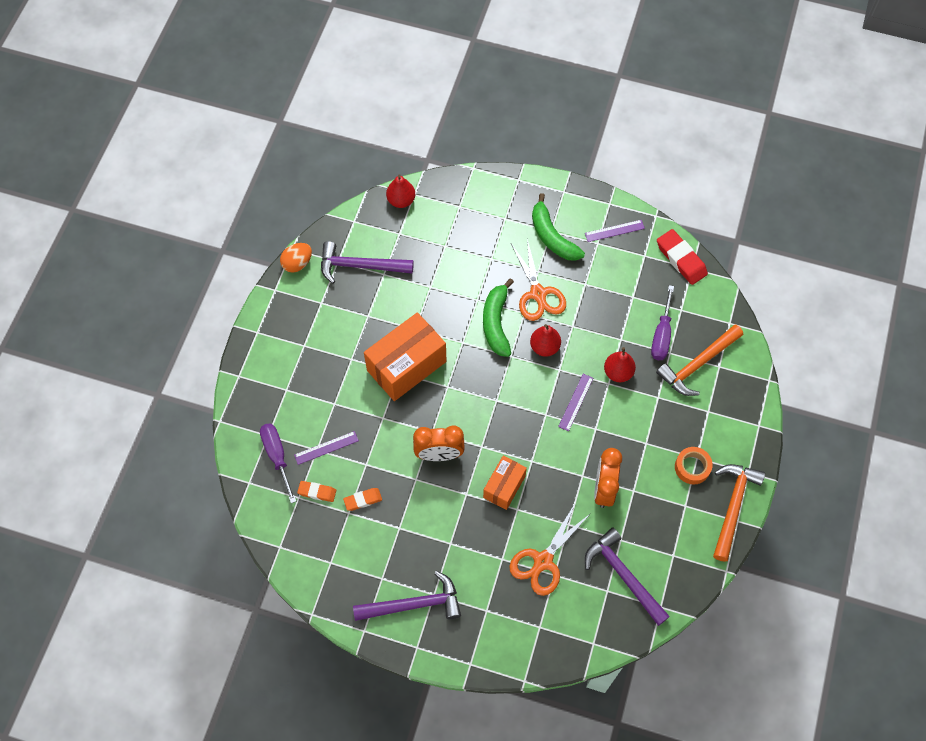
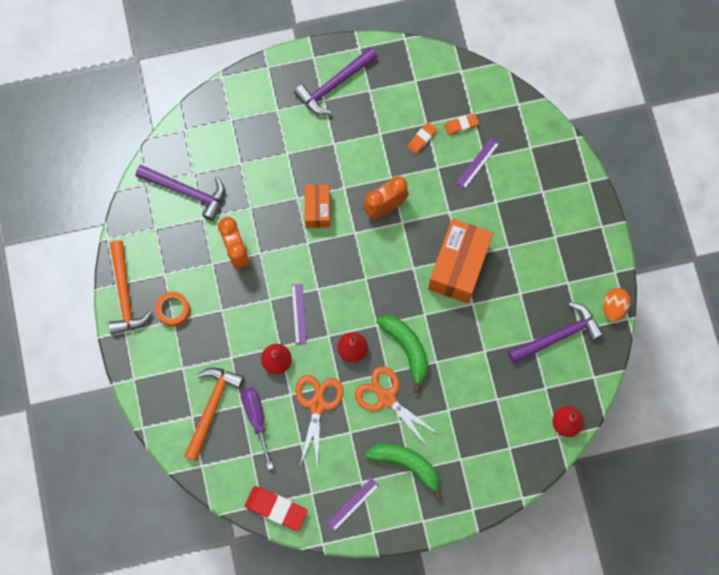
camera: 150 degrees right, 10 degrees up
purple screwdriver [260,423,296,503] -> none
orange scissors [509,502,591,596] -> orange scissors moved to [295,375,343,470]

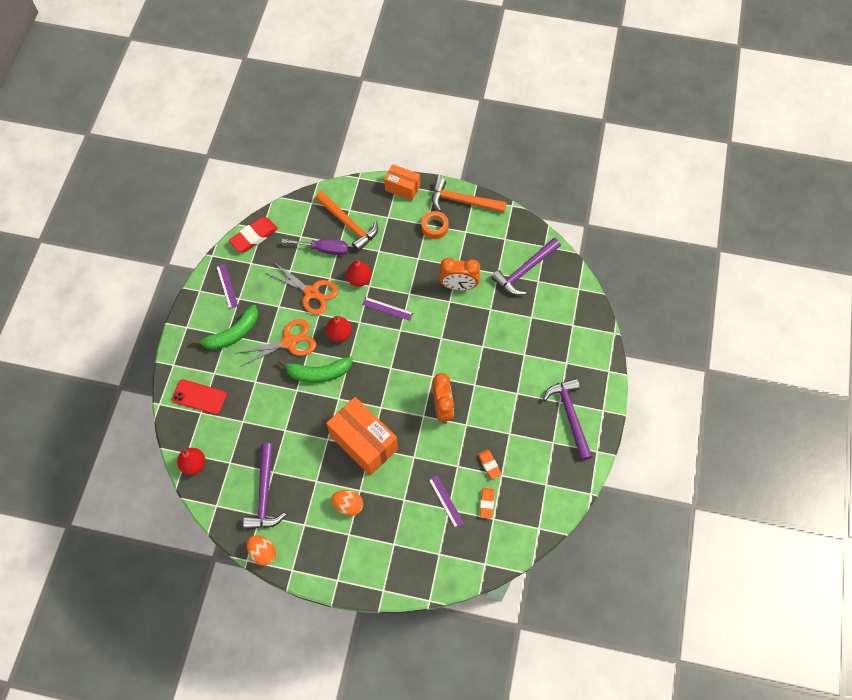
camera: 115 degrees right, 10 degrees down
orange box [304,184,330,228] -> orange box moved to [384,164,420,200]
none -> red phone [172,379,227,415]
none -> orange egg [332,490,363,516]

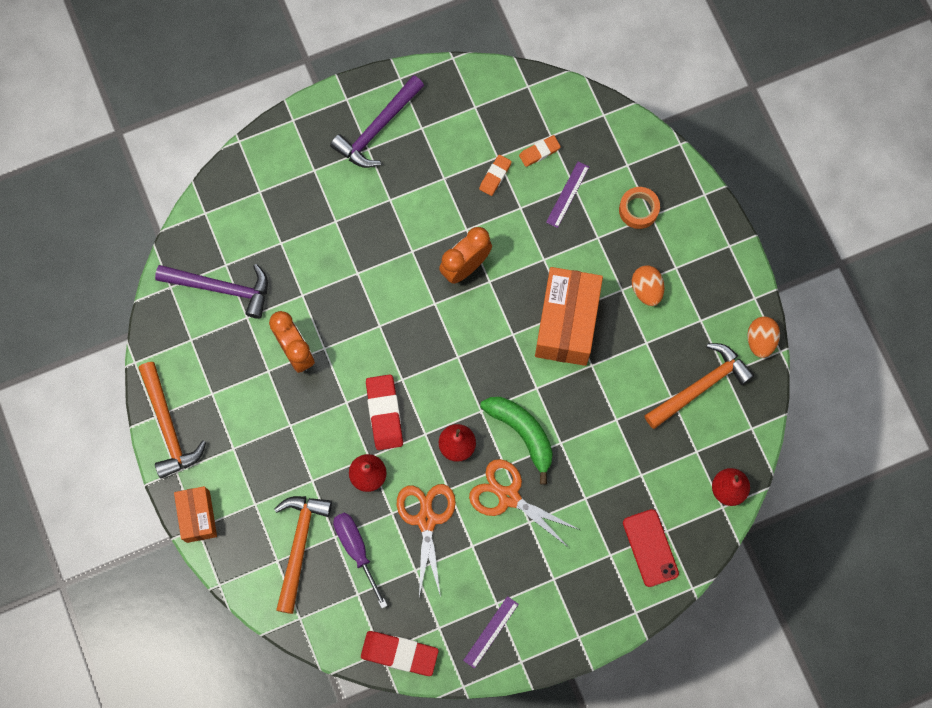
camera: 125 degrees left, 10 degrees up
green banana [192,305,258,350] -> none
purple hammer [243,443,286,529] -> orange hammer [644,343,755,429]
purple ruler [362,297,413,321] -> red eraser [366,374,403,450]
orange tape [421,211,449,239] -> orange tape moved to [619,187,660,229]

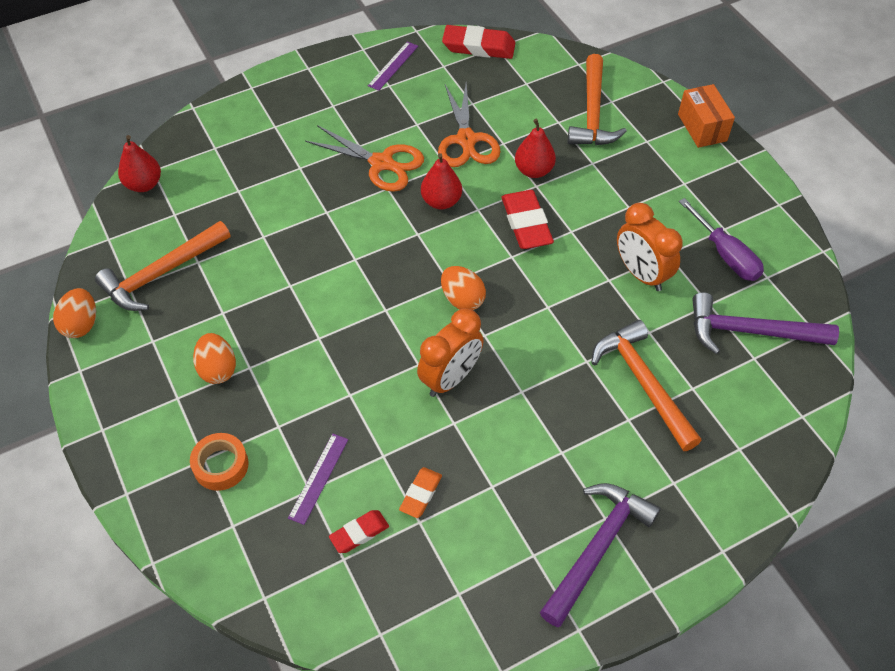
camera: 175 degrees right, 20 degrees down
orange hammer [139,362,206,479] -> orange hammer moved to [591,320,701,451]
purple screwdriver [333,513,388,608] -> purple screwdriver moved to [679,198,764,281]
green banana [480,397,553,485] -> none
orange eraser [519,135,561,167] -> red eraser [329,510,389,553]
orange box [535,267,603,366] -> none
red phone [623,509,679,587] -> none
none -> orange egg [441,266,486,310]

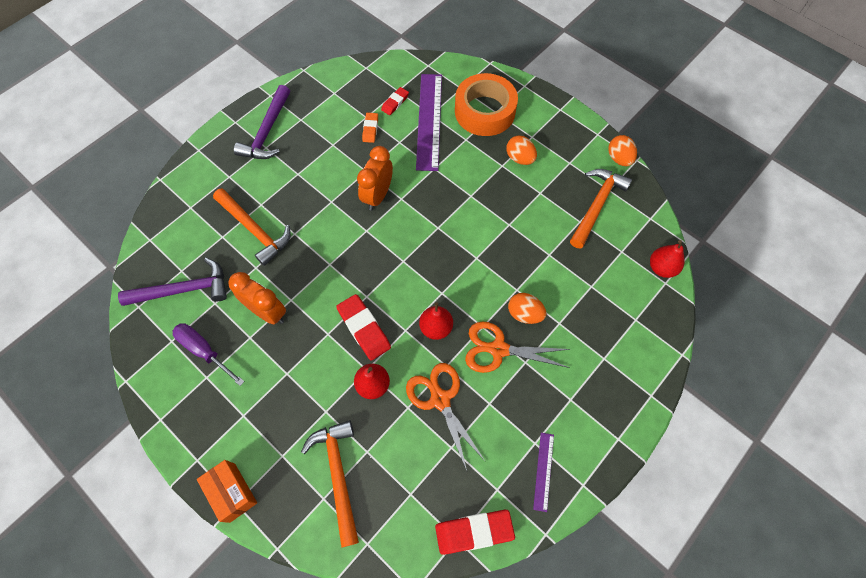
camera: 160 degrees right, 10 degrees up
orange tape [190,433,249,491] -> orange tape [455,73,518,136], size x1.95
purple ruler [288,434,348,525] -> purple ruler [416,74,442,171], size x2.09
orange egg [441,266,486,310] -> orange egg moved to [508,293,546,324]

